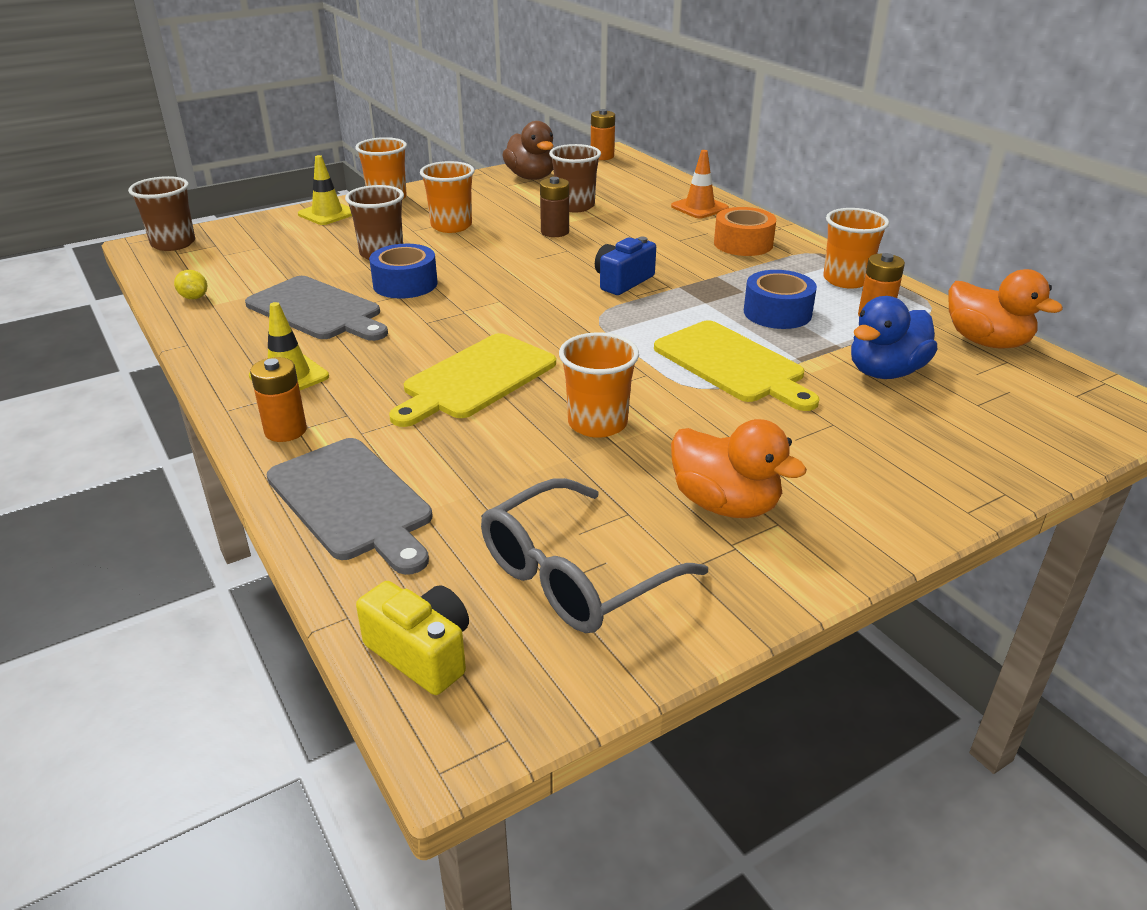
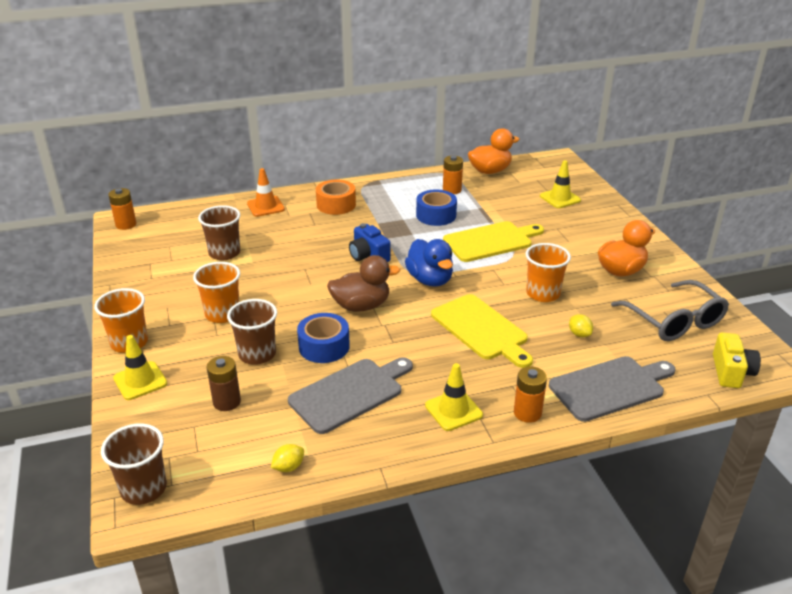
camera: 75 degrees left, 0 degrees up
yellow camera [356,581,469,695] -> yellow camera turned 135 degrees clockwise [713,332,761,388]
brown duck [502,121,554,180] -> brown duck moved to [327,255,400,312]
brown battery [540,177,569,237] -> brown battery moved to [207,356,241,411]
orange cup [823,208,889,289] -> none
blue duck [851,296,937,379] -> blue duck moved to [405,239,453,287]
none -> yellow traffic cone [540,160,581,208]
none -> yellow lemon [569,314,593,337]

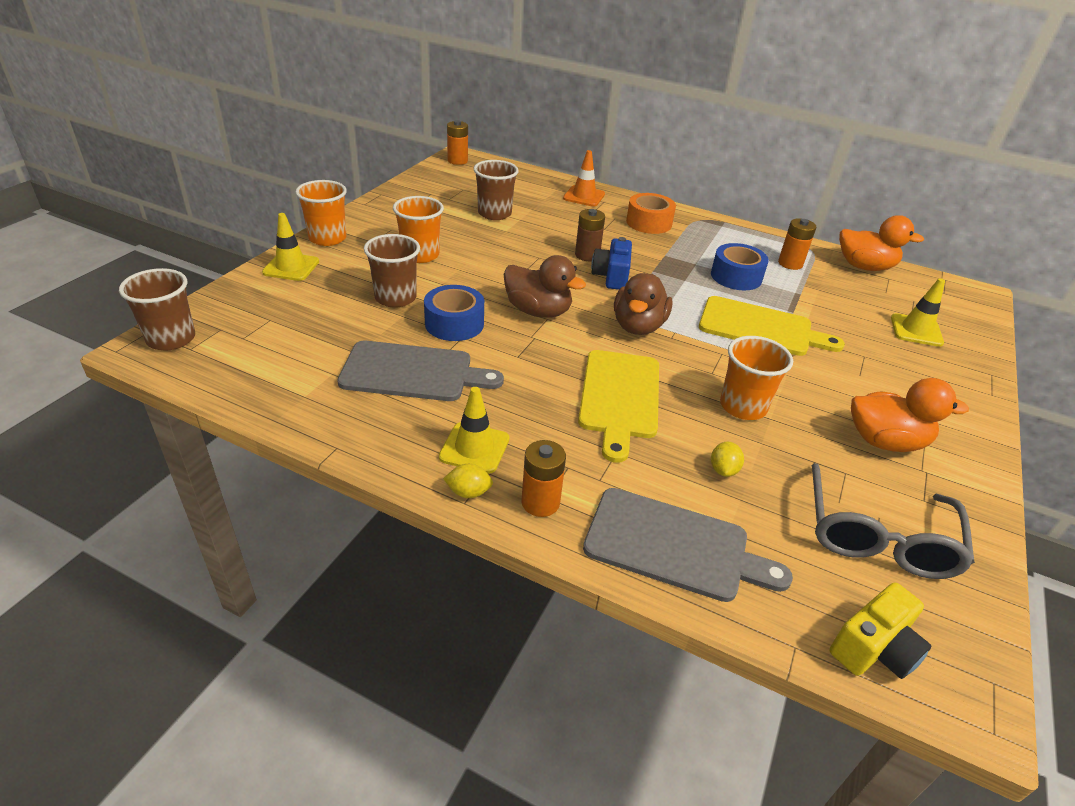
camera: 40 degrees right, 5 degrees up
brown battery [207,356,241,411] -> brown battery moved to [575,209,605,261]
yellow lemon [271,444,304,472] -> yellow lemon moved to [443,464,493,498]
blue duck [405,239,453,287] -> brown duck [614,273,673,335]

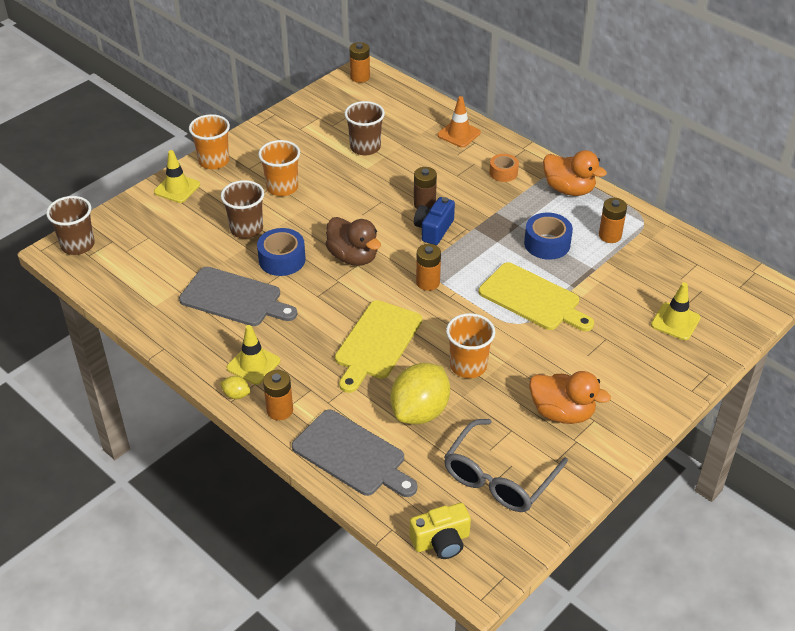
camera: 20 degrees right, 5 degrees up
brown duck [614,273,673,335] -> orange battery [416,244,441,291]
orange tape [626,193,676,234] -> orange tape [489,154,519,182], size x0.66
yellow lemon [711,442,744,477] -> yellow lemon [390,363,450,424], size x2.40
orange duck [839,215,924,271] -> orange duck moved to [543,150,607,196]

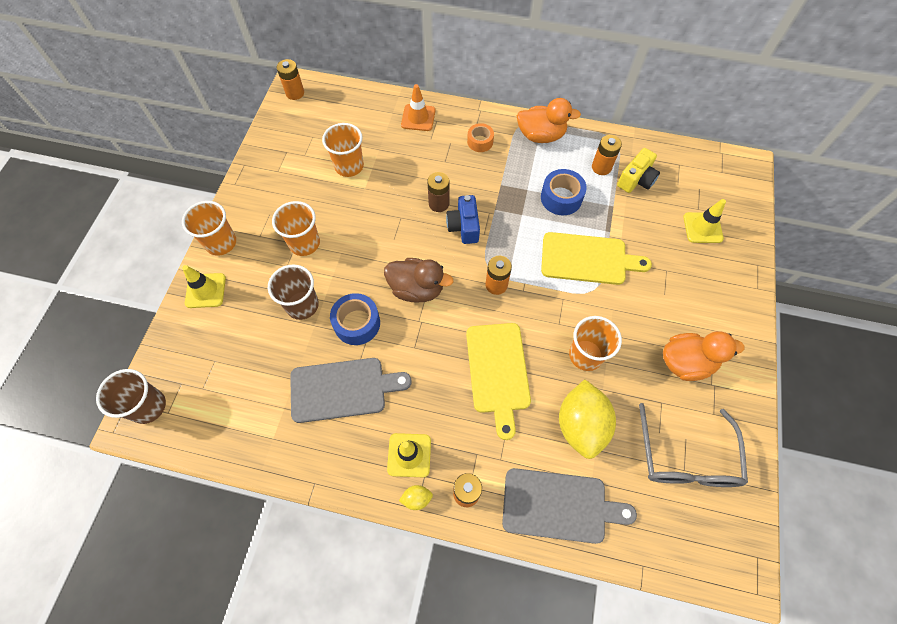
camera: 30 degrees left, 20 degrees up
brown cup [344,101,385,155] -> orange cup [322,123,364,177]
yellow camera [410,503,471,559] -> yellow camera moved to [617,148,660,193]

